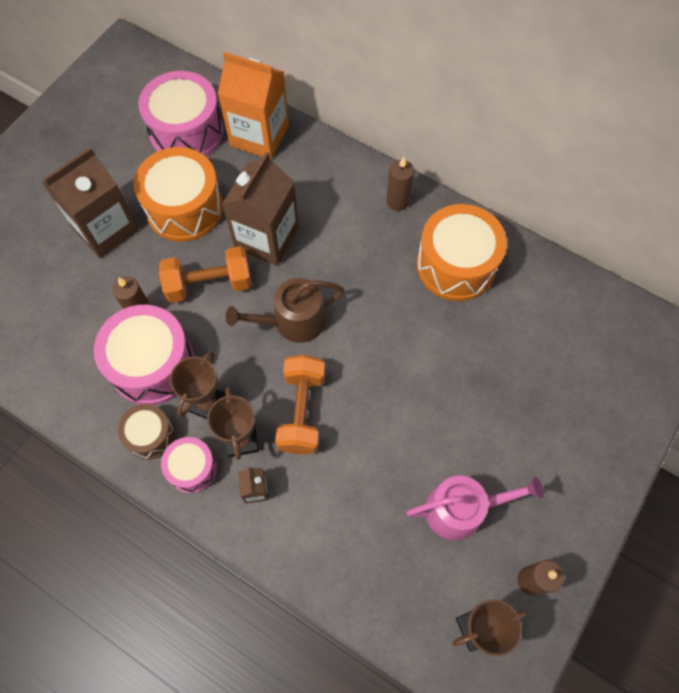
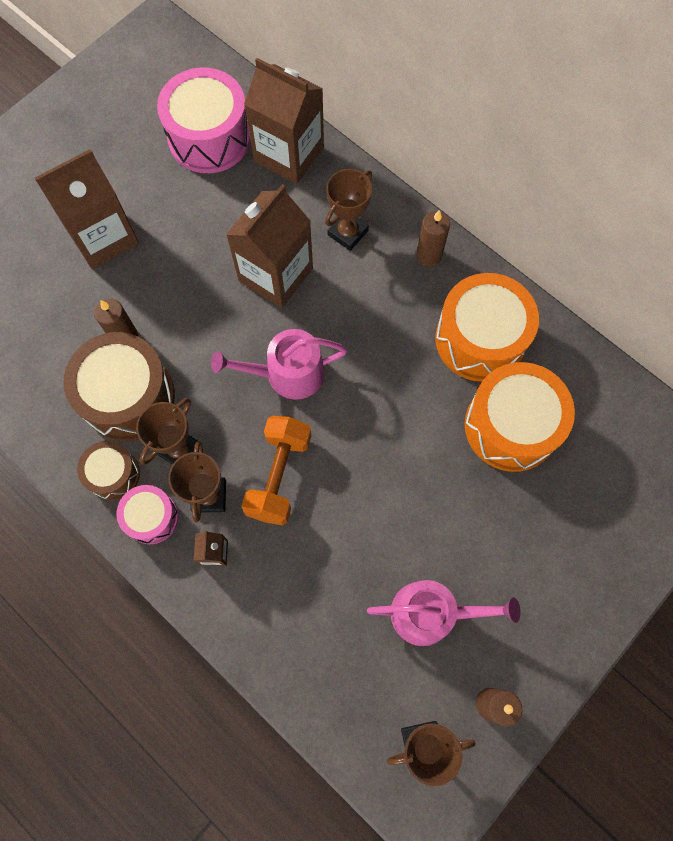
camera: 10 degrees right, 5 degrees up
pink drum [94,305,195,405] -> brown drum [63,332,175,442]
orange drum [134,147,223,242] -> orange drum moved to [465,362,575,472]
orange dumbbell [159,246,251,303] -> none
orange carton [218,52,289,159] -> brown carton [244,58,324,184]
brown watering can [226,278,344,343] -> pink watering can [211,329,347,400]
none -> brown trophy [325,169,372,251]

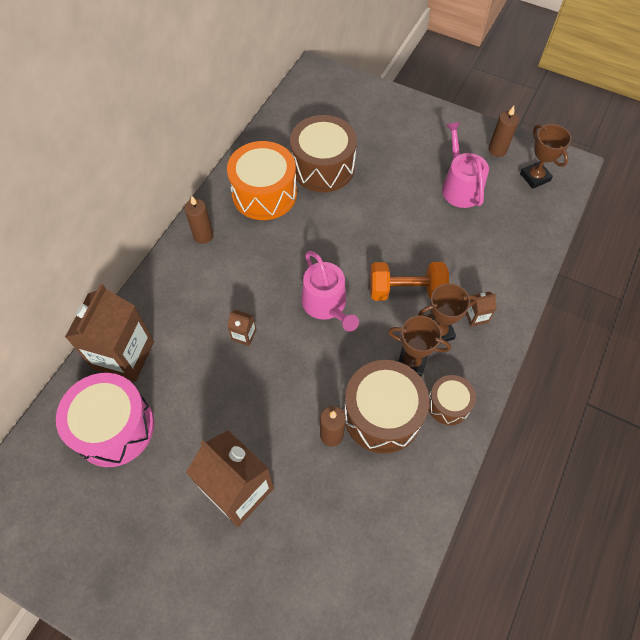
camera: 105 degrees left, 10 degrees down
pink drum [117,485,178,544] -> none
brown carton [226,184,313,308] -> brown carton [227,310,256,346], size x0.42
brown trophy [325,169,372,251] -> none
orange drum [465,362,575,472] -> brown drum [290,115,357,192]

